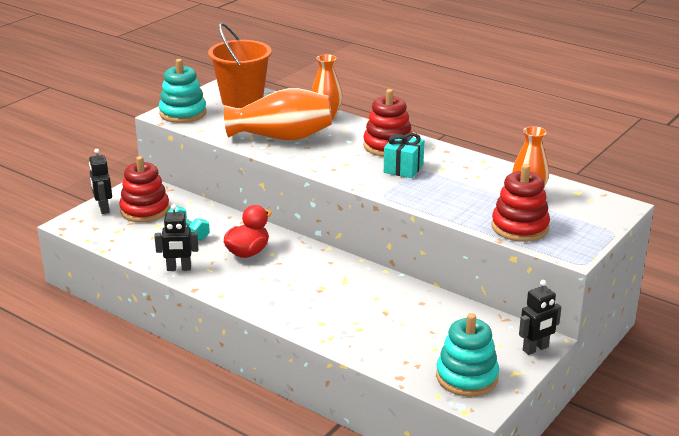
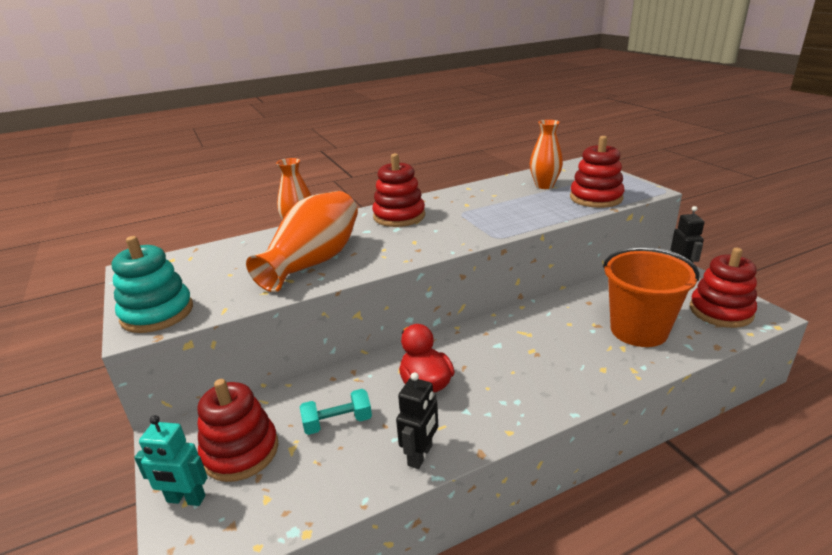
camera: 60 degrees left, 0 degrees up
black robot [89,149,112,214] -> turquoise robot [134,415,208,506]
orange bucket [208,23,272,108] -> orange bucket moved to [603,247,700,347]
turquoise gift [384,133,424,178] -> none
turquoise stacking toy [436,313,499,397] -> red stacking toy [690,248,757,328]

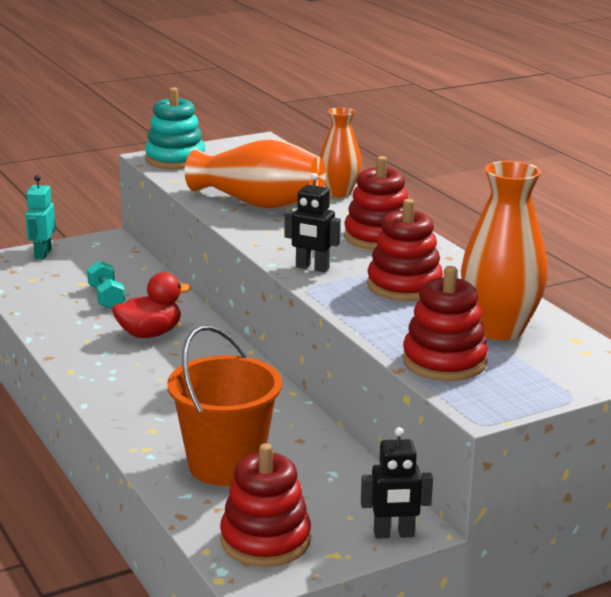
camera: 85 degrees right, 5 degrees down
red stacking toy [197,379,278,482] -> red stacking toy moved to [367,199,443,301]
black robot [396,372,438,469] -> black robot moved to [285,173,341,272]
orange vase [530,120,563,189] -> orange vase [461,161,548,340], size x1.59

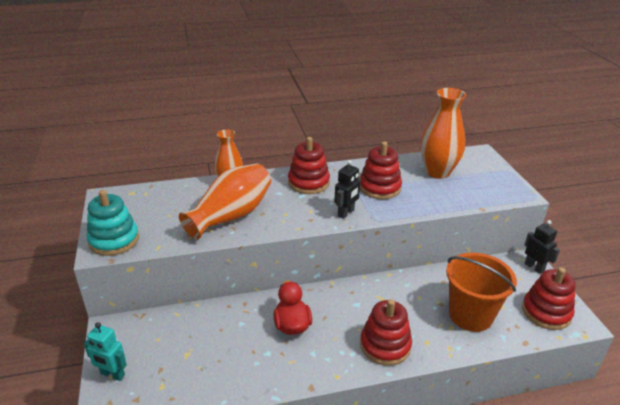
camera: 75 degrees left, 10 degrees up
turquoise dumbbell [87,261,125,309] -> none
black robot [361,427,433,539] -> black robot turned 45 degrees counterclockwise [525,220,560,274]
red stacking toy [402,266,488,381] -> red stacking toy moved to [360,299,412,366]

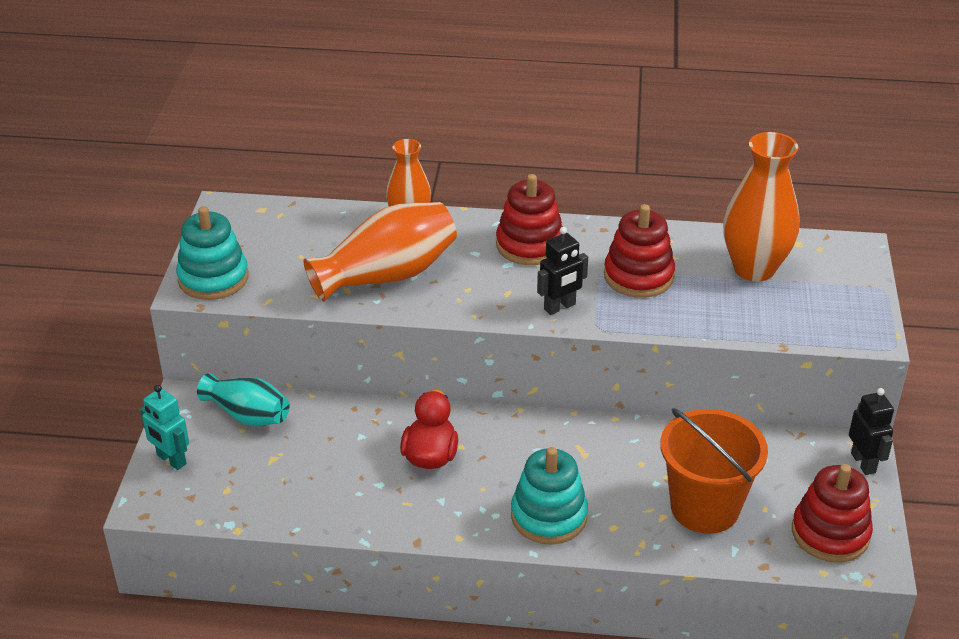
camera: 20 degrees right, 5 degrees up
red stacking toy [360,299,412,366] -> turquoise stacking toy [511,447,588,545]
none -> turquoise vase [197,373,290,426]

